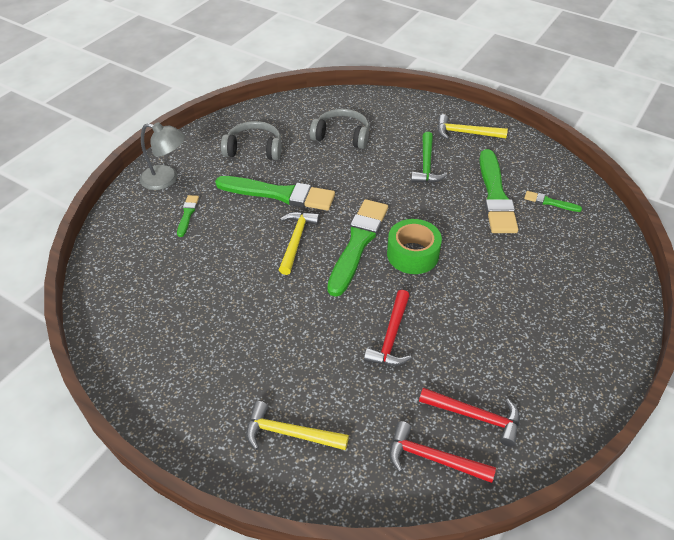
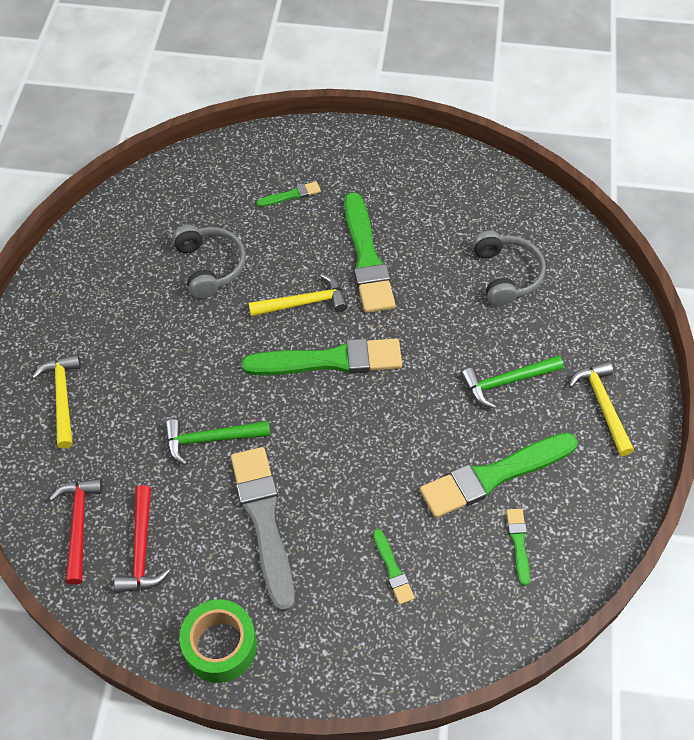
camera: 65 degrees right, 10 degrees up
grey lamp [140,122,185,190] -> none
grey headphones [221,121,282,160] -> grey headphones moved to [172,225,246,299]
red hammer [364,290,411,366] -> green hammer [165,419,270,465]
green tape [387,219,442,274] -> green tape moved to [179,599,257,683]
none -> grey brush [231,447,295,612]
none -> green brush [373,529,415,604]

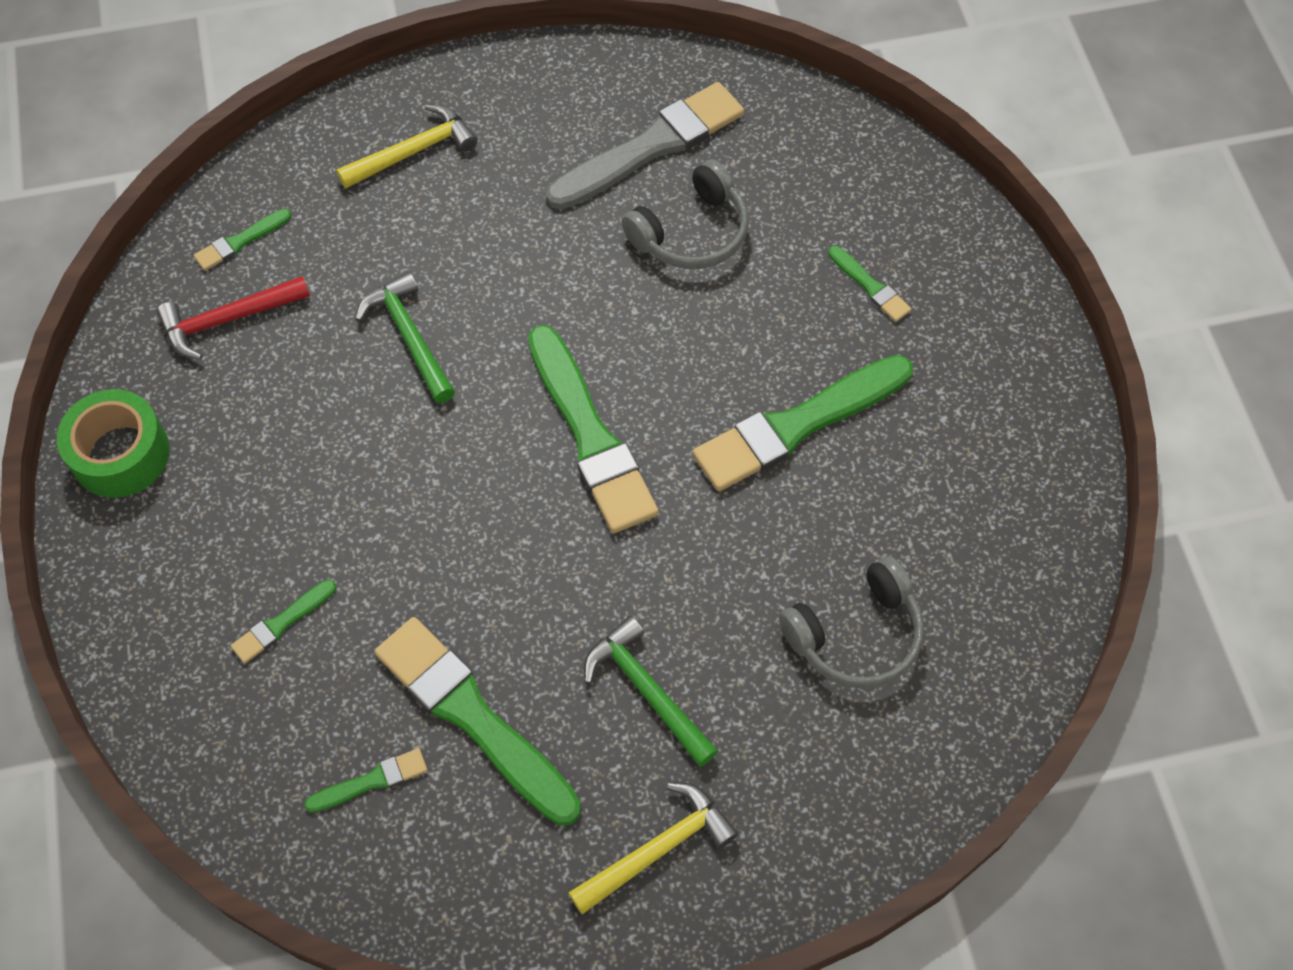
camera: 70 degrees right, 5 degrees up
red hammer [49,478,103,585] -> green brush [194,209,291,271]
grey brush [231,447,295,612] -> grey brush moved to [546,82,744,210]
yellow hammer [248,274,348,317] -> none

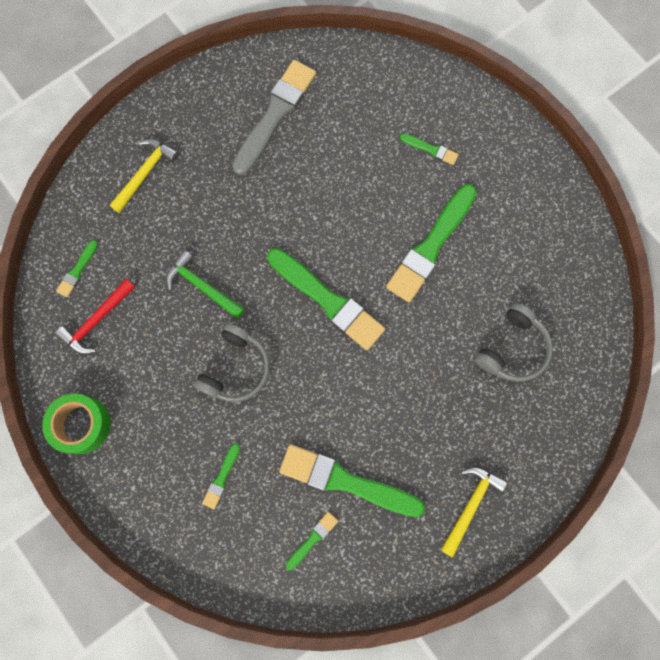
camera: 25 degrees left, 15 degrees up
green hammer [584,616,718,767] -> none
grey headphones [622,159,749,269] -> grey headphones moved to [194,323,270,402]

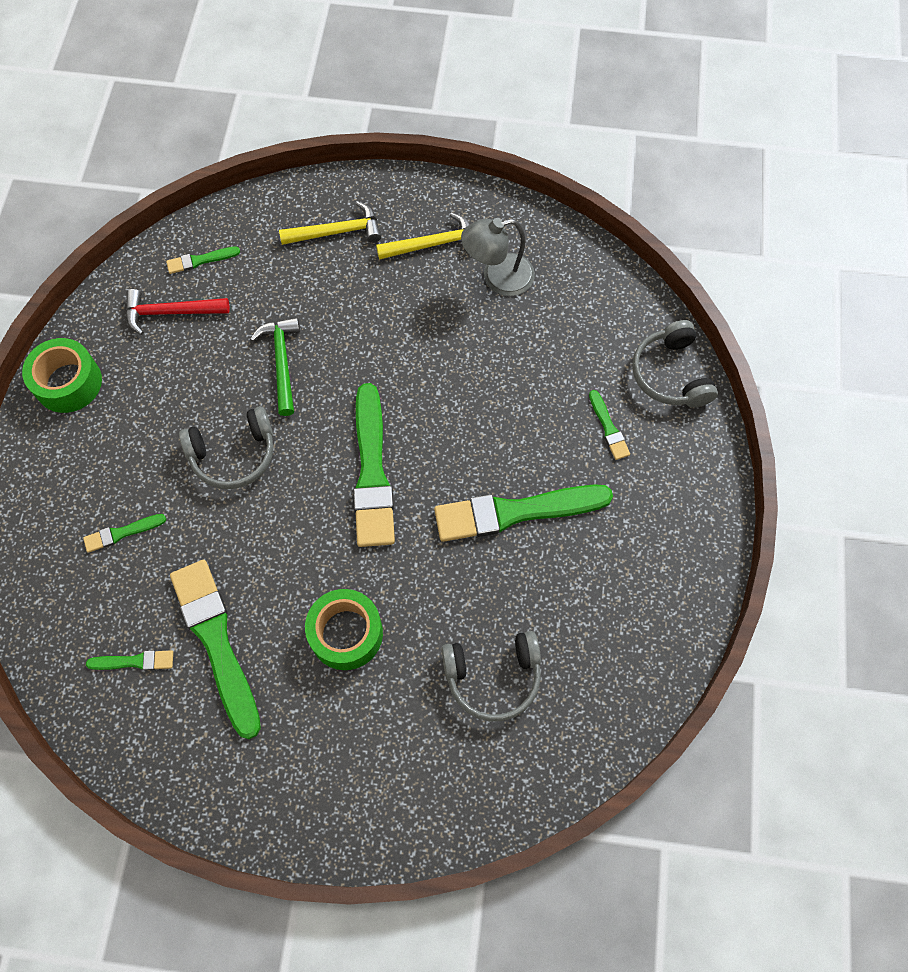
camera: 45 degrees right, 10 degrees down
grey brush [232,60,316,175] -> grey lamp [461,218,535,296]
yellow hammer [441,466,507,558] -> yellow hammer moved to [376,212,470,260]
none -> green tape [305,589,383,670]
none -> grey headphones [632,320,718,407]

